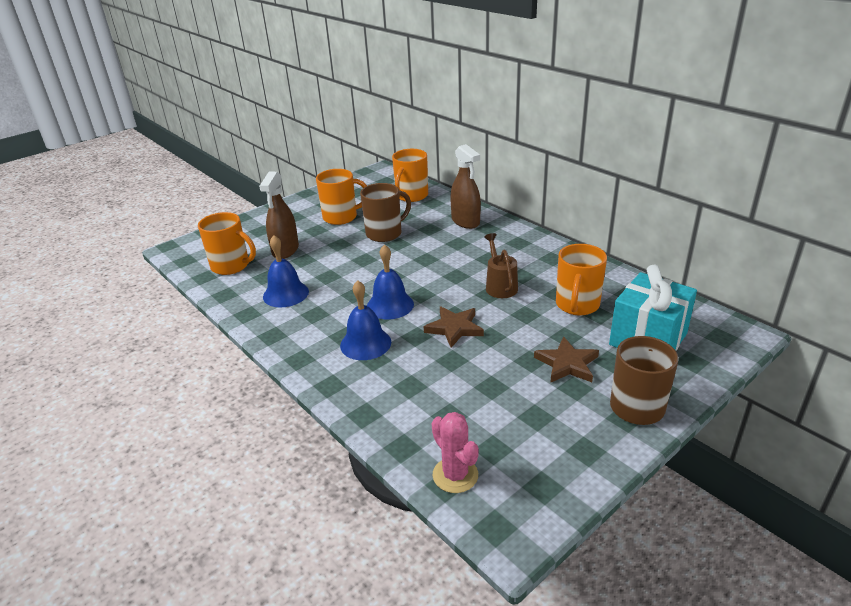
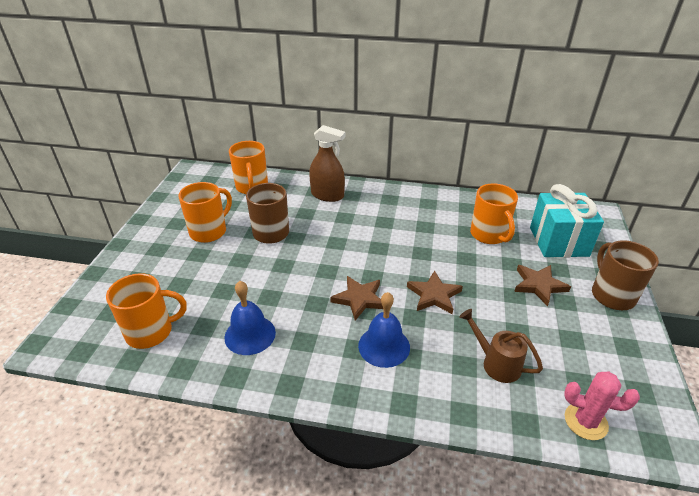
camera: 40 degrees left, 5 degrees up
brown spray bottle [259,171,299,259] -> none
blue bell [367,244,414,320] -> brown star [330,276,383,321]
brown watering can [484,233,518,298] -> brown watering can moved to [459,309,543,383]

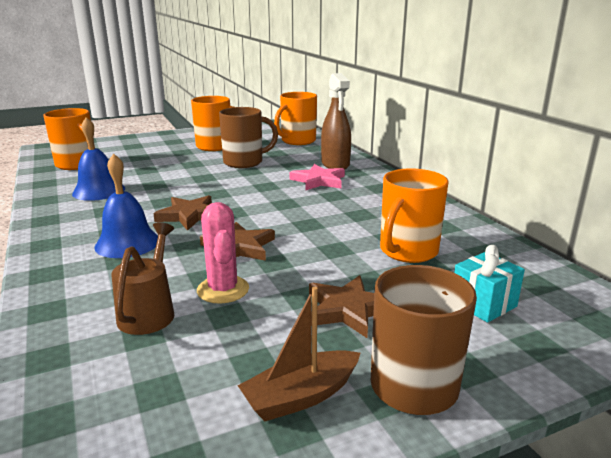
camera: 55 degrees right, 15 degrees down
turquoise gift [530,184,604,257] -> turquoise gift [454,245,525,323], size x0.54
pink cactus [564,371,640,440] -> pink cactus moved to [197,202,249,304]
none -> brown boat [237,287,360,421]
none -> pink star [290,164,345,191]

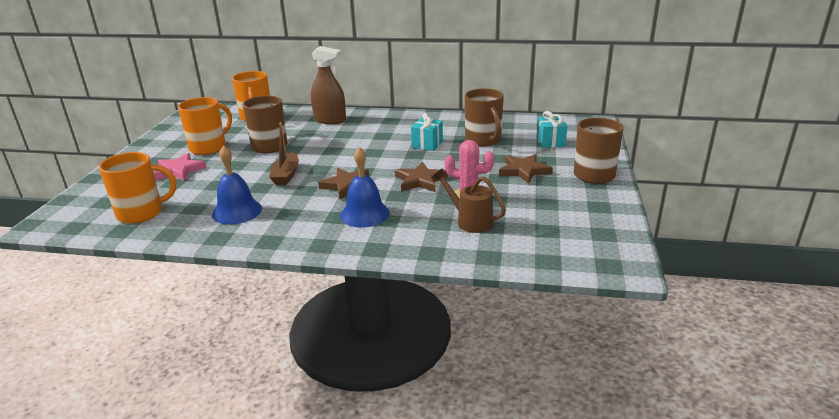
camera: 55 degrees left, 5 degrees up
brown boat [237,287,360,421] -> brown boat moved to [269,122,299,185]
pink star [290,164,345,191] -> pink star moved to [154,153,207,181]
orange mug [380,168,449,263] -> brown mug [465,88,504,146]
none -> turquoise gift [411,113,443,151]

